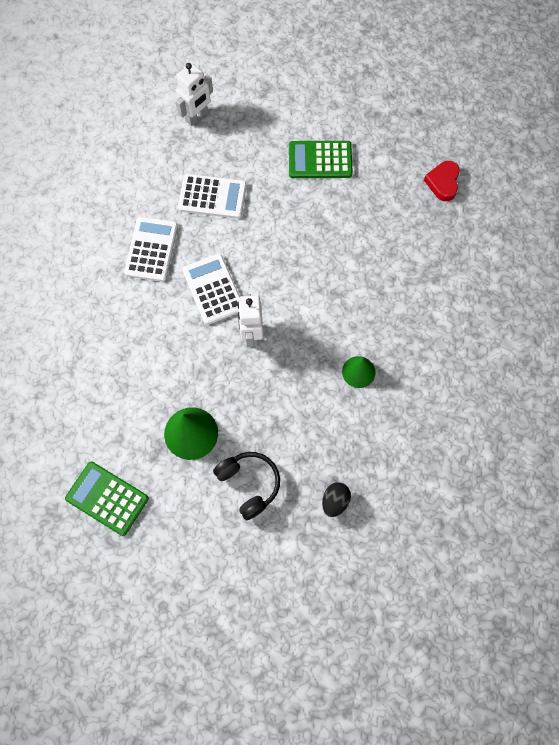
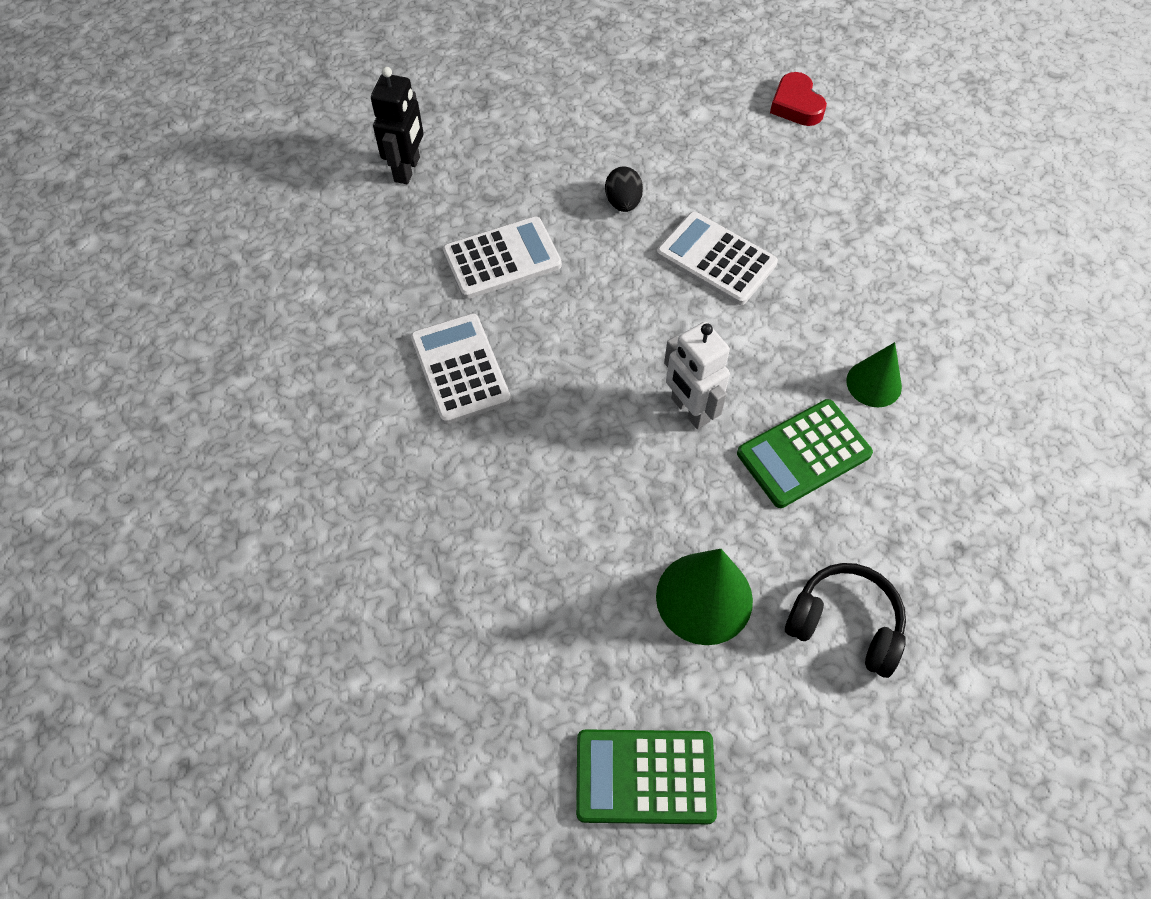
camera: 30 degrees left, 10 degrees down
white robot [176,63,213,126] -> black robot [371,67,424,184]
white calculator [182,254,240,325] -> white calculator moved to [657,212,778,305]
green calculator [289,141,353,178] -> green calculator moved to [737,399,873,508]
black egg [322,482,351,517] -> black egg moved to [605,166,643,212]

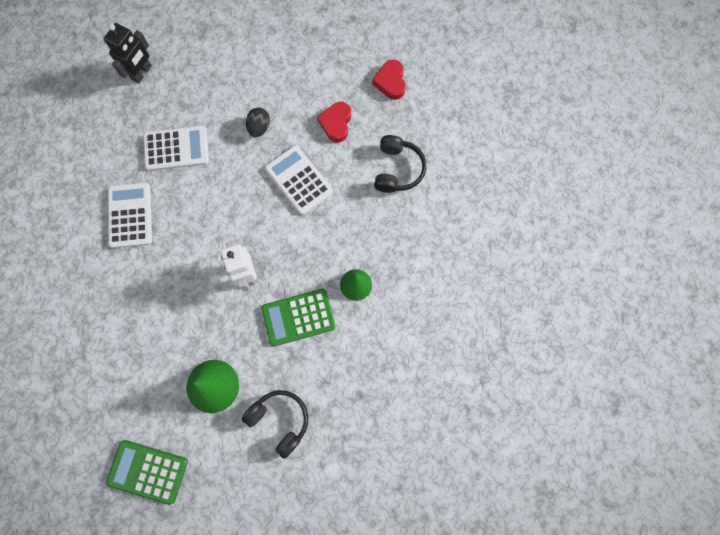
camera: 15 degrees right, 15 degrees up
none -> red heart [317,102,351,142]
none -> black headphones [374,135,426,193]

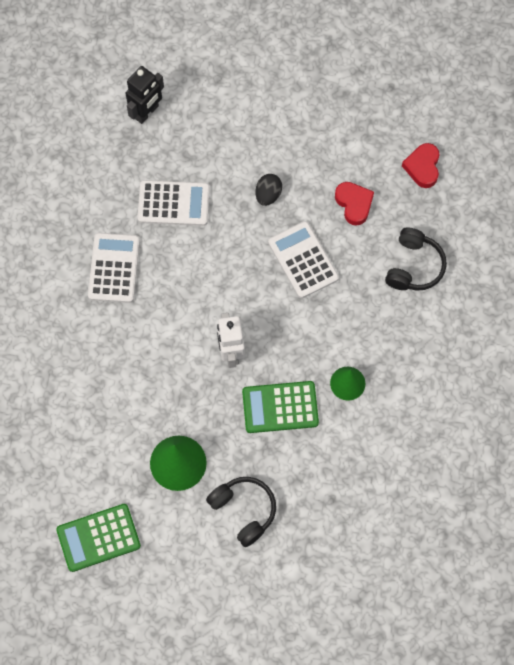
camera: 10 degrees right, 5 degrees down
green calculator [106,440,188,505] -> green calculator turned 45 degrees counterclockwise [56,504,141,572]
red heart [317,102,351,142] -> red heart turned 135 degrees clockwise [335,182,374,226]

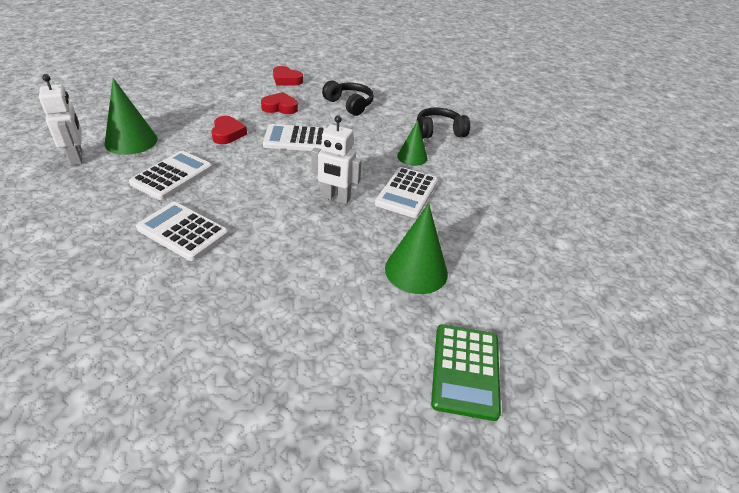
camera: 65 degrees left, 30 degrees down
black robot [126,66,164,124] -> white robot [39,74,82,166]
black headphones [206,477,276,547] -> black headphones moved to [417,107,470,139]
green calculator [242,381,319,433] -> white calculator [375,167,438,218]
black egg [256,174,282,206] -> red heart [211,116,247,144]
none -> green cone [104,78,158,155]

